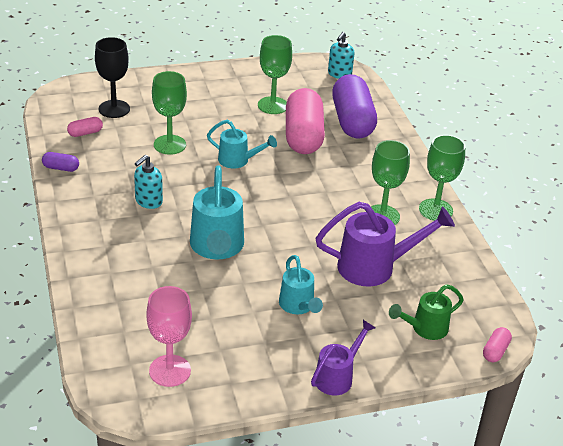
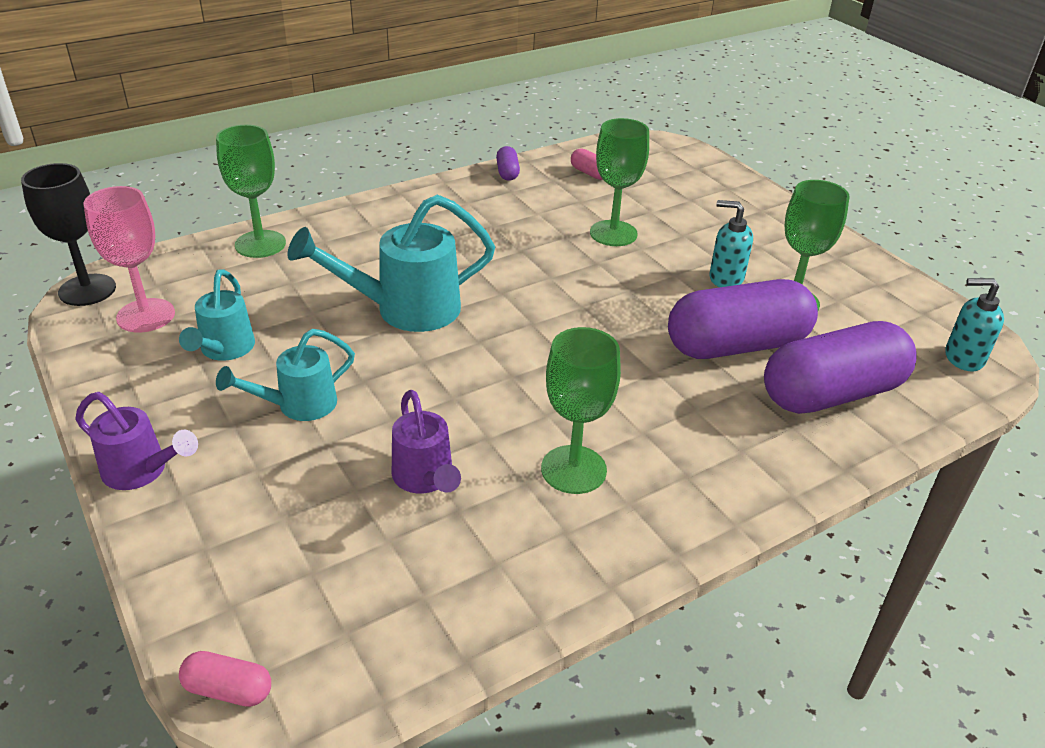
camera: 75 degrees right, 0 degrees up
black goblet [95,37,130,118] -> black goblet moved to [21,163,116,306]
turquoise soap dispenser [134,155,163,209] -> turquoise soap dispenser moved to [709,200,753,287]
turquoise watering can [207,120,277,169] -> turquoise watering can moved to [179,269,255,361]
pink capsule [286,88,325,154] -> purple capsule [668,279,818,359]
purple watering can [315,202,455,287] -> purple watering can [392,390,461,493], size x0.61
green watering can [389,284,464,340] -> none
green goblet [419,135,466,221] -> green goblet moved to [216,125,286,258]

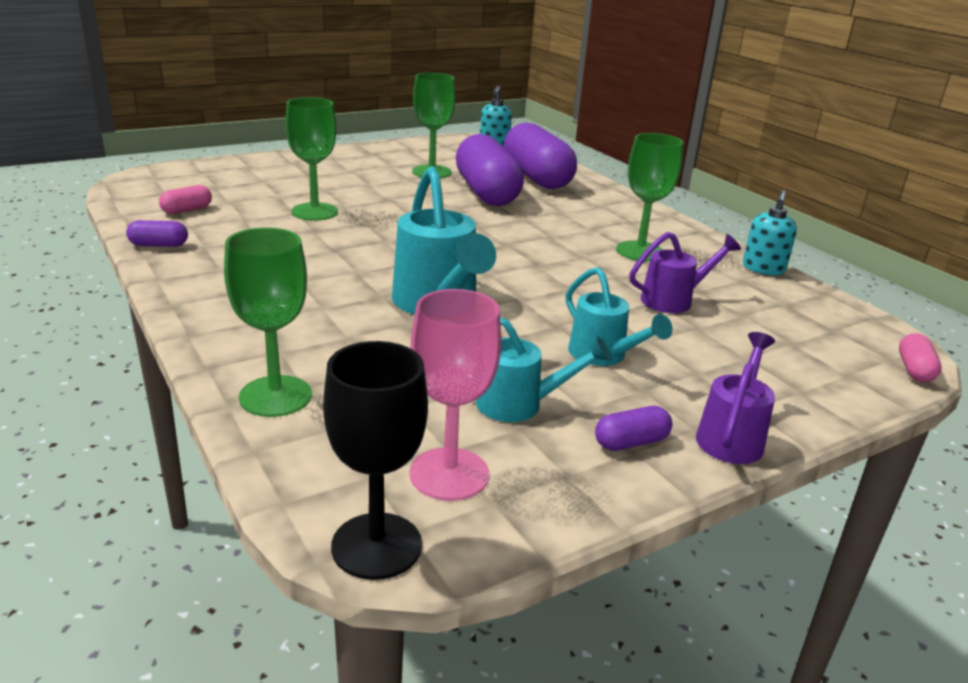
camera: 90 degrees left, 10 degrees down
turquoise soap dispenser [709,200,753,287] -> turquoise soap dispenser moved to [743,190,797,275]
none -> purple capsule [595,406,672,451]

